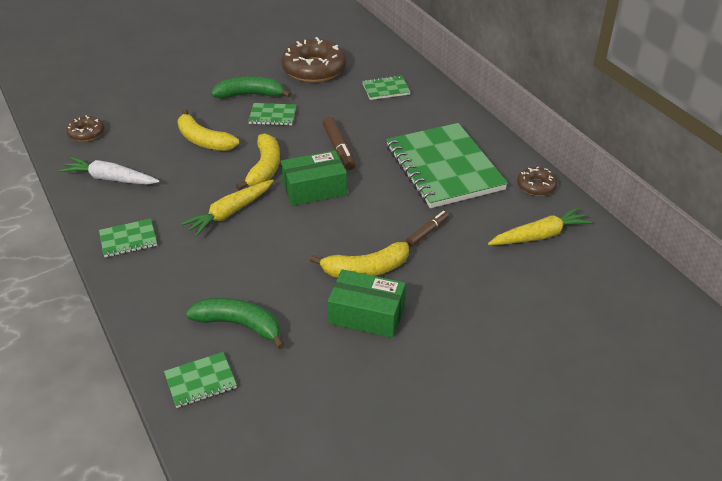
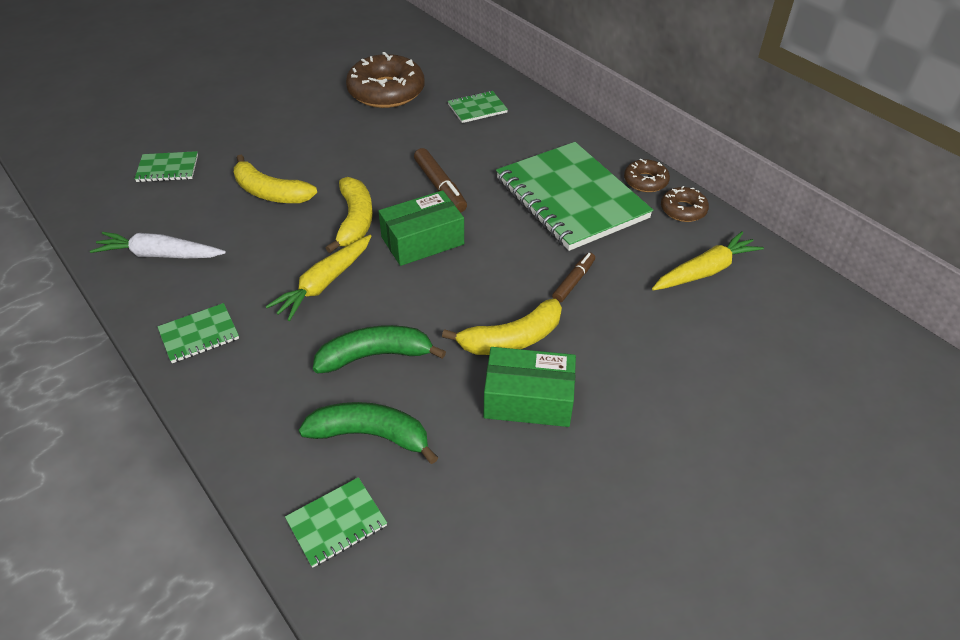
camera: 10 degrees left, 5 degrees up
brown donut [66,115,104,142] -> brown donut moved to [624,159,670,192]
green banana [211,76,291,99] -> green banana moved to [313,325,446,373]
green notebook [248,103,296,126] -> green notebook moved to [135,151,198,182]

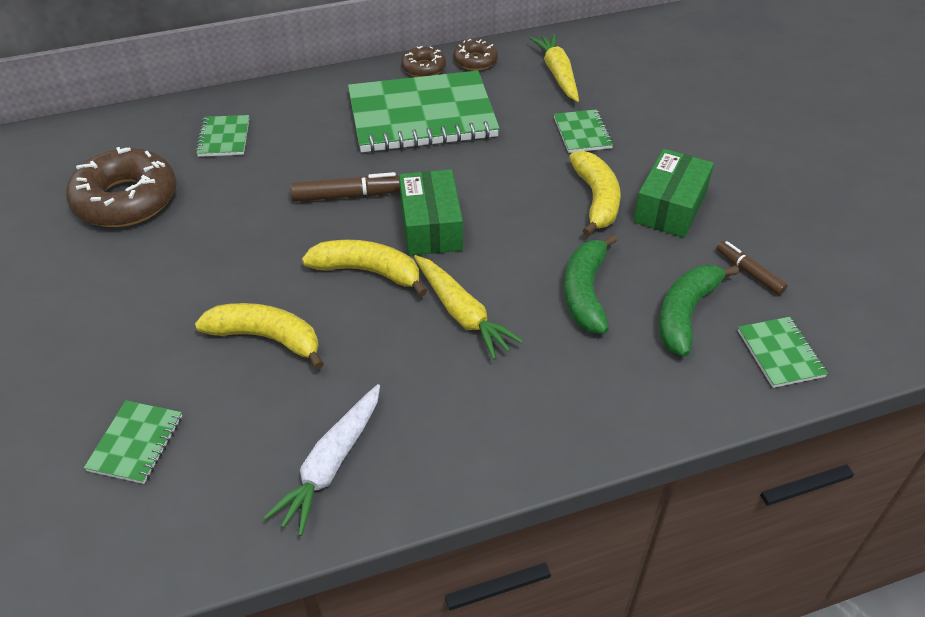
camera: 70 degrees left, 0 degrees up
green notebook [157,303,239,363] -> green notebook moved to [554,109,613,153]
yellow banana [234,155,317,203] -> yellow banana turned 120 degrees counterclockwise [195,303,324,369]
brown marker [552,253,595,303] -> brown marker moved to [717,241,788,295]

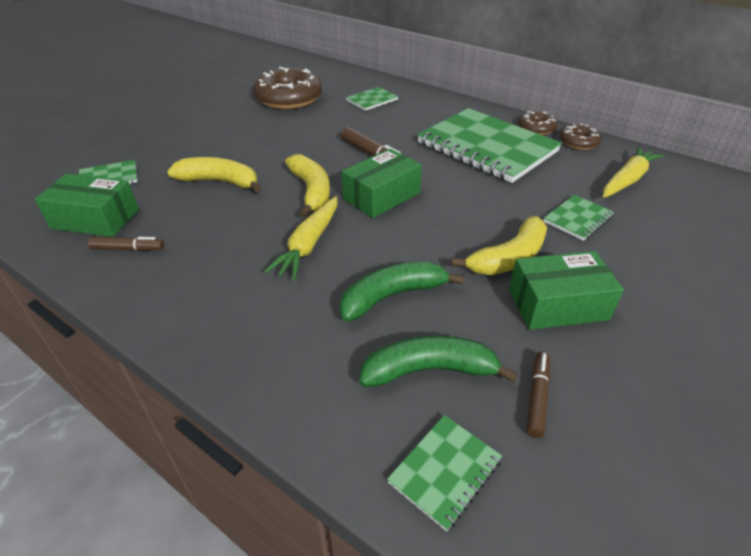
camera: 55 degrees right, 5 degrees down
yellow banana [195,303,324,369] -> yellow banana turned 60 degrees counterclockwise [167,157,261,192]
white carrot [263,384,380,536] -> brown marker [88,237,164,251]
none -> green box [35,174,139,237]

